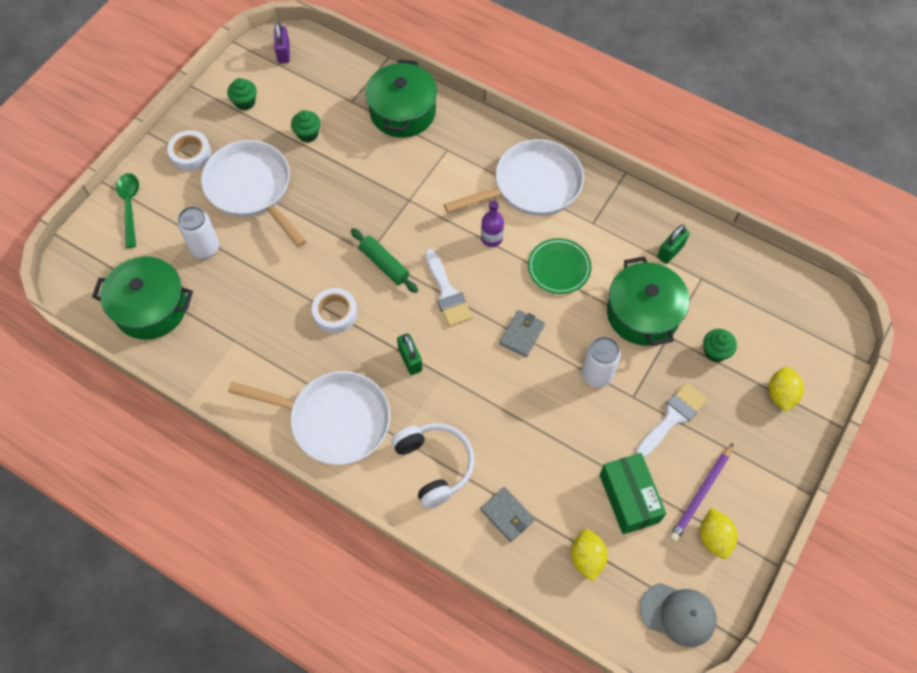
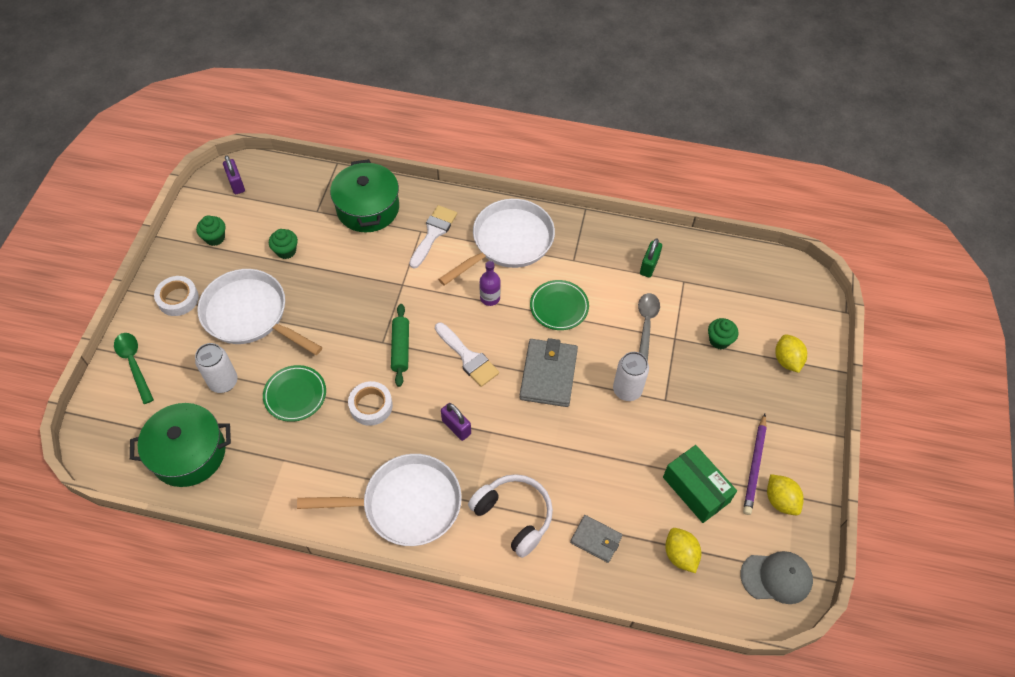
camera: 20 degrees left, 5 degrees down
green rolling pin [351,228,418,293] -> green rolling pin turned 60 degrees clockwise [391,304,409,387]
green padlock [397,333,423,375] -> purple padlock [441,403,471,441]
grey wallet [499,310,545,357] -> grey wallet [519,338,578,407], size x1.70
green pot [607,256,689,346] -> grey spoon [638,293,660,361]
white brush [635,383,707,458] -> white brush moved to [409,205,457,268]
none -> green plate [263,365,326,422]

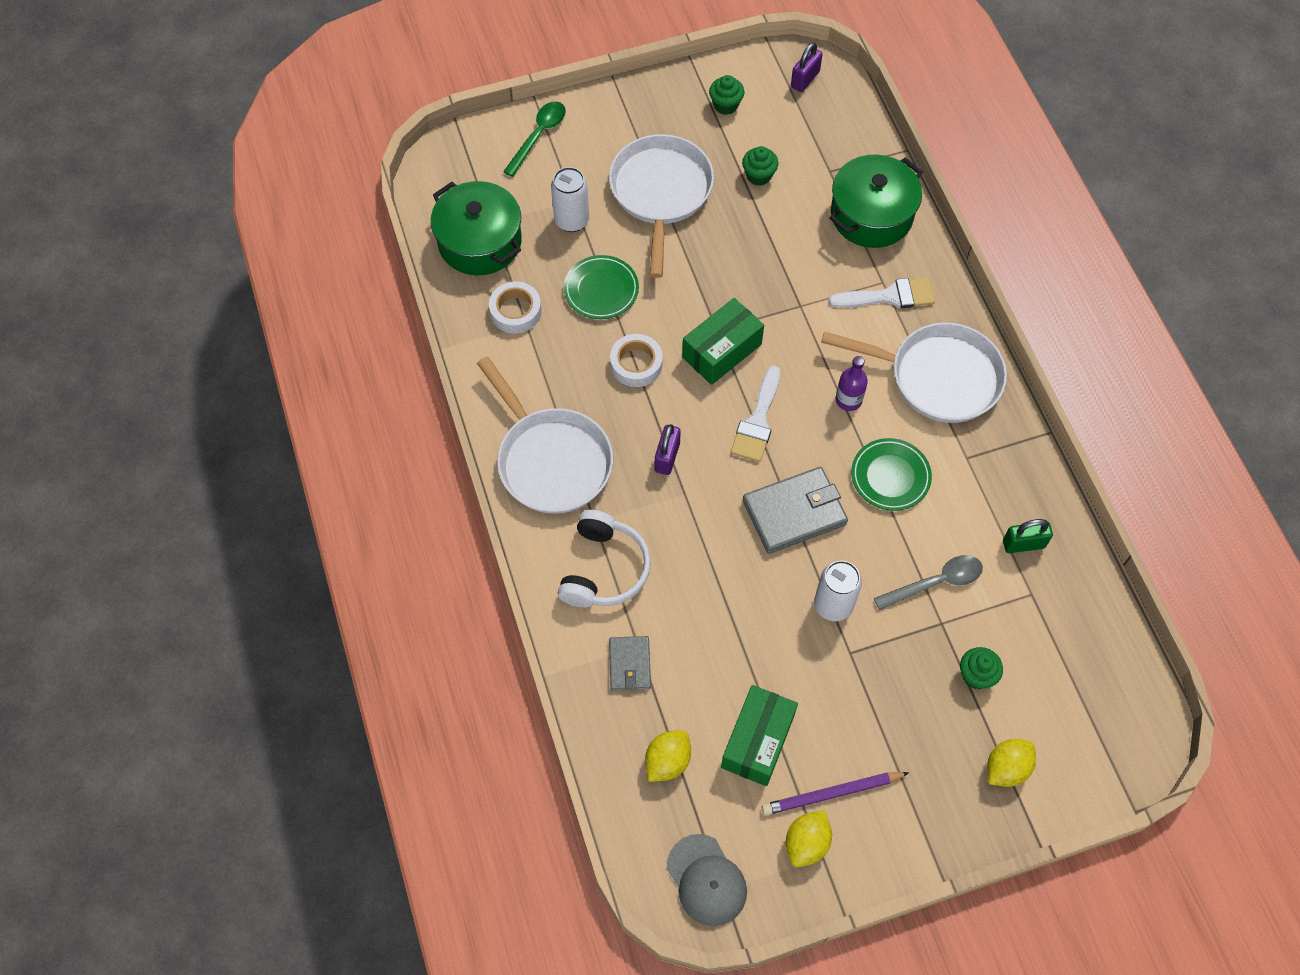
camera: 60 degrees right, 5 degrees up
white tape [154,276,199,316] -> white tape moved to [489,281,542,334]
green rolling pin [391,304,409,387] -> green box [682,298,764,385]

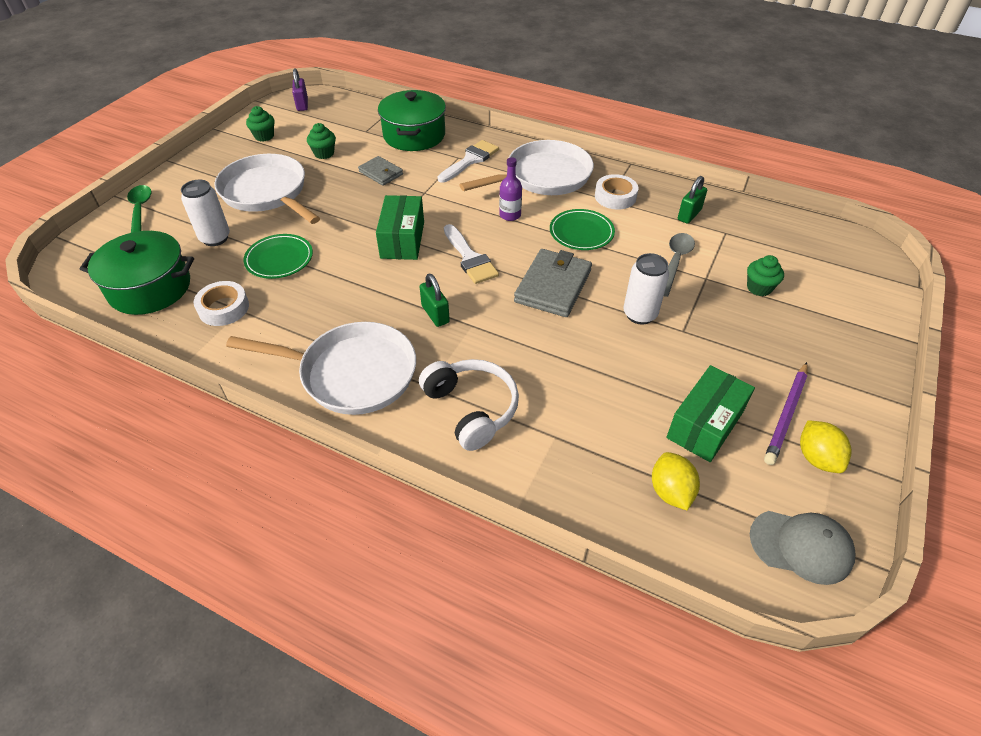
camera: 45 degrees left, 15 degrees down
grey wallet [609,636,651,691] -> grey wallet moved to [358,156,403,186]
white tape [610,334,663,387] -> white tape moved to [595,174,638,210]
purple padlock [655,424,681,475] -> green padlock [420,274,450,327]
green box [721,685,798,786] -> green box turned 60 degrees clockwise [667,365,755,462]
yellow lemon [987,739,1036,787] -> none

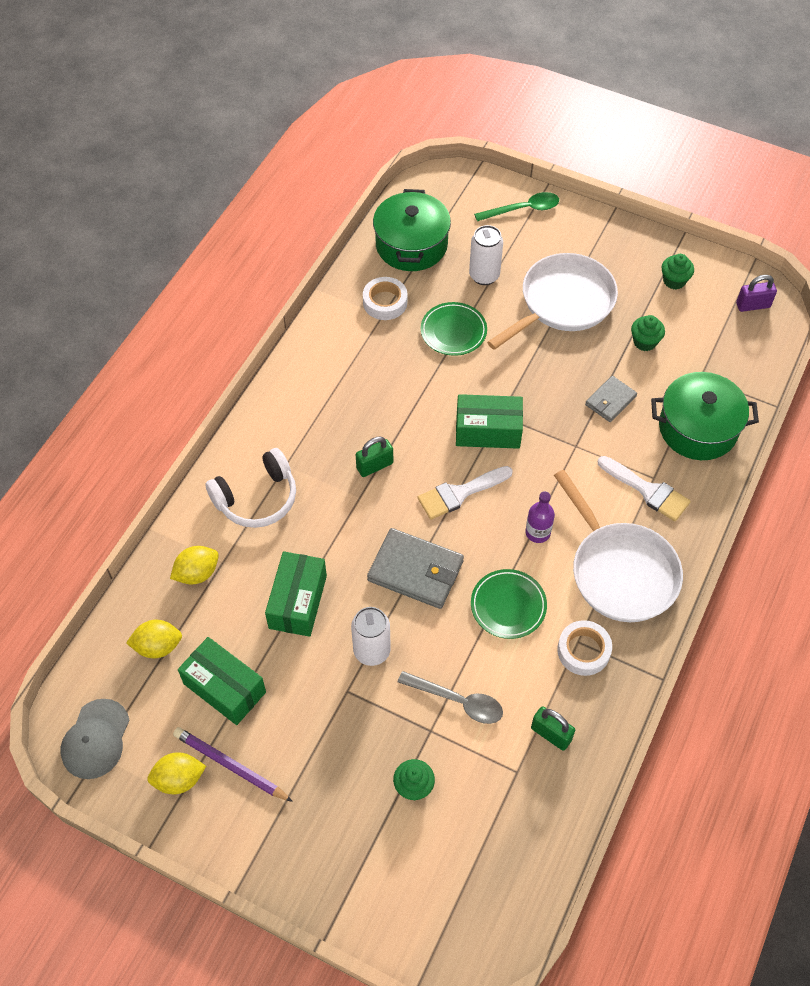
camera: 90 degrees right, 10 degrees up
white pan [226,322,416,415] -> none
none -> yellow lemon [170,546,219,584]
none -> green box [265,551,327,637]

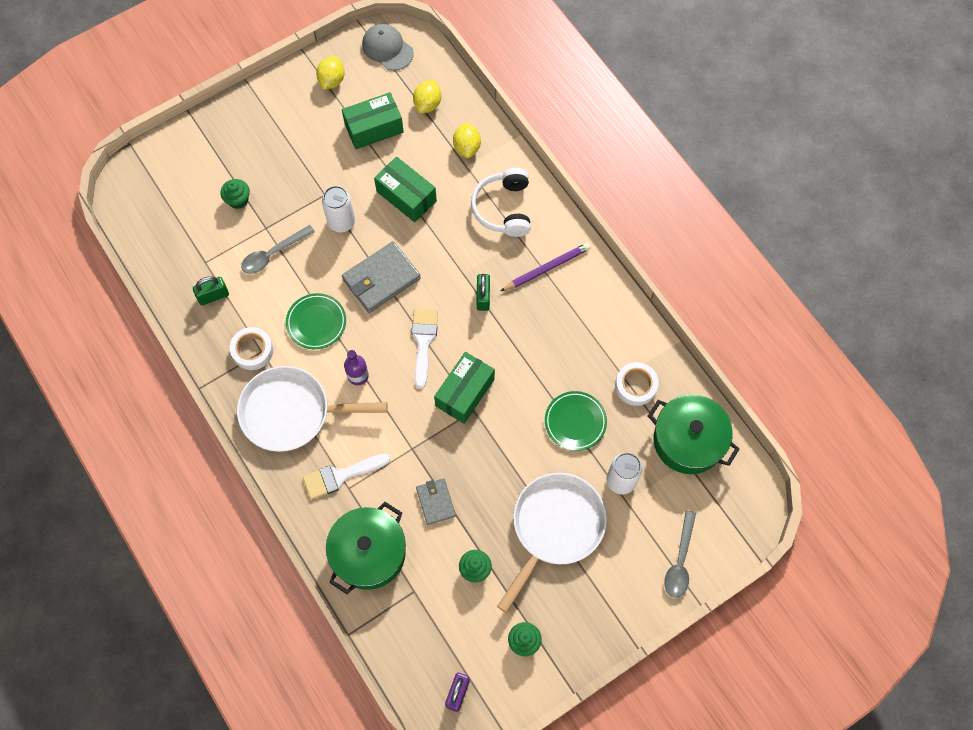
camera: 120 degrees right, 10 degrees up
purple pencil [173,727,293,802] -> purple pencil moved to [501,243,591,291]
green spoon [474,192,559,221] -> grey spoon [664,510,696,598]
white pan [487,253,618,350] -> white pan turned 135 degrees counterclockwise [497,473,607,613]

